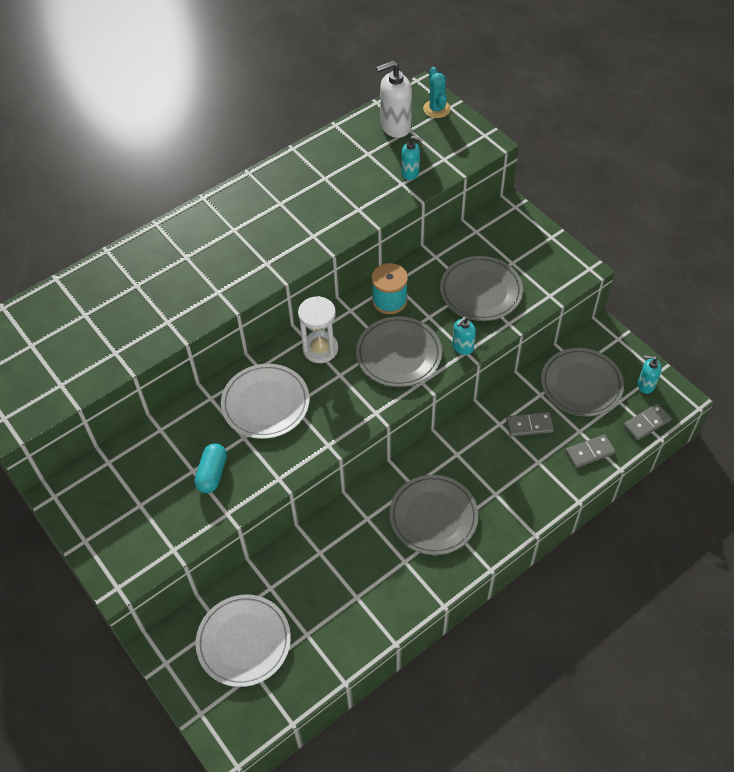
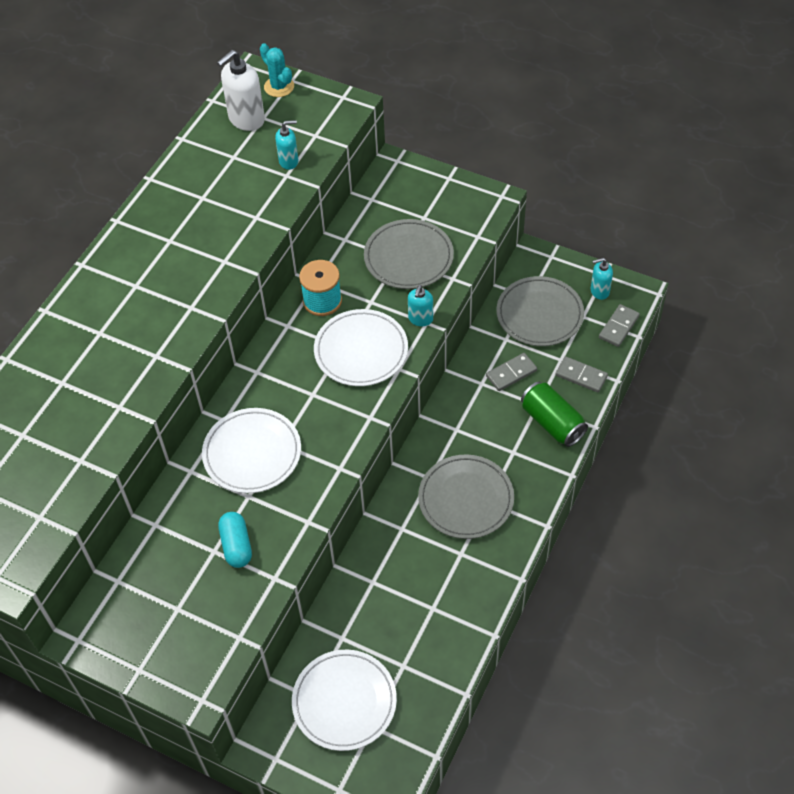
camera: 25 degrees left, 0 degrees up
white hourglass [298,296,338,363] -> none
grey plate [356,316,442,387] -> white plate [314,309,408,386]
grey domino [566,434,616,468] -> grey domino turned 75 degrees clockwise [555,356,608,392]
none -> green can [521,382,588,447]

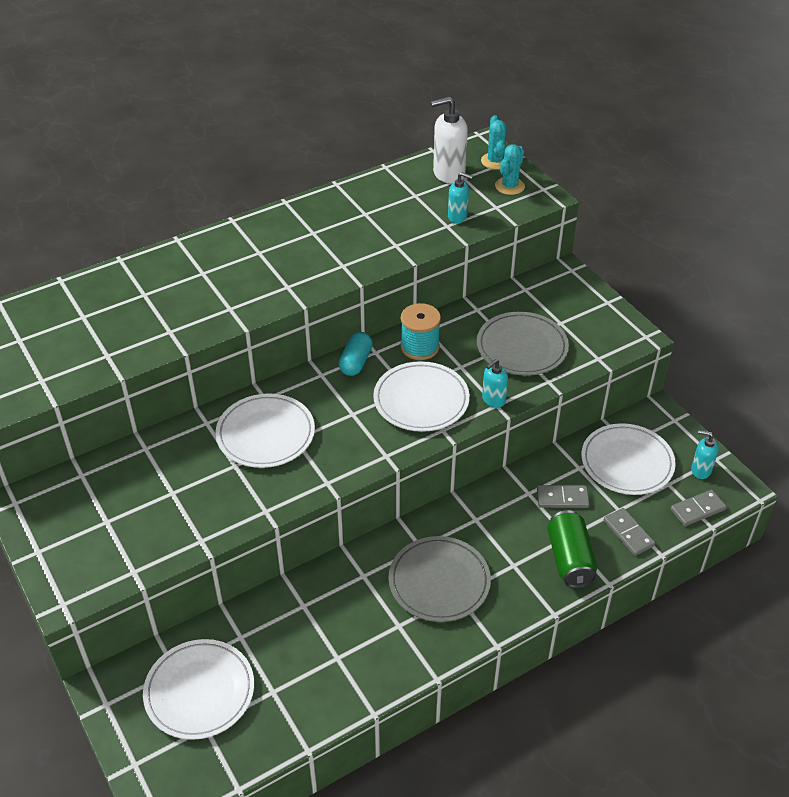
camera: 30 degrees right, 10 degrees down
turquoise capsule [218,512,252,568] -> turquoise capsule moved to [339,332,373,376]
grey plate [496,276,584,346] -> white plate [581,423,676,495]
none -> turquoise cactus [495,144,525,195]

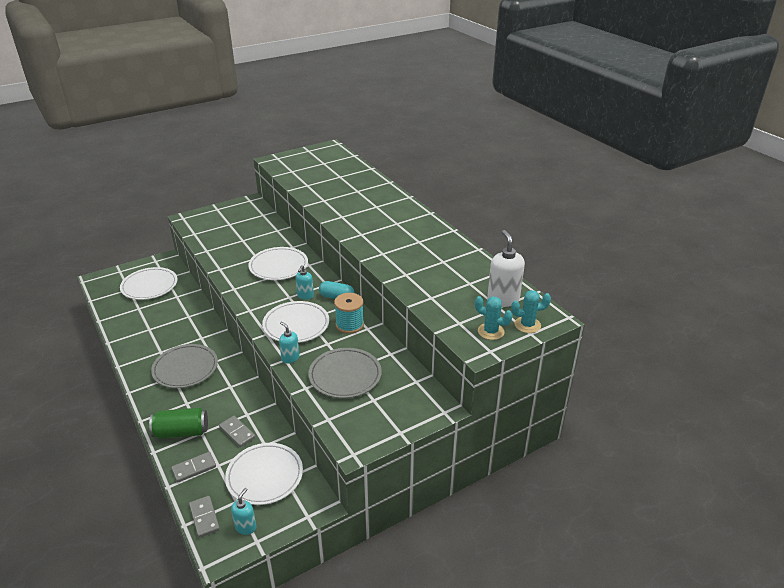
camera: 90 degrees right, 10 degrees down
turquoise soap dispenser [448,172,473,223] -> turquoise soap dispenser moved to [296,265,314,300]
grey domino [537,485,590,508] -> grey domino turned 45 degrees counterclockwise [219,416,255,447]

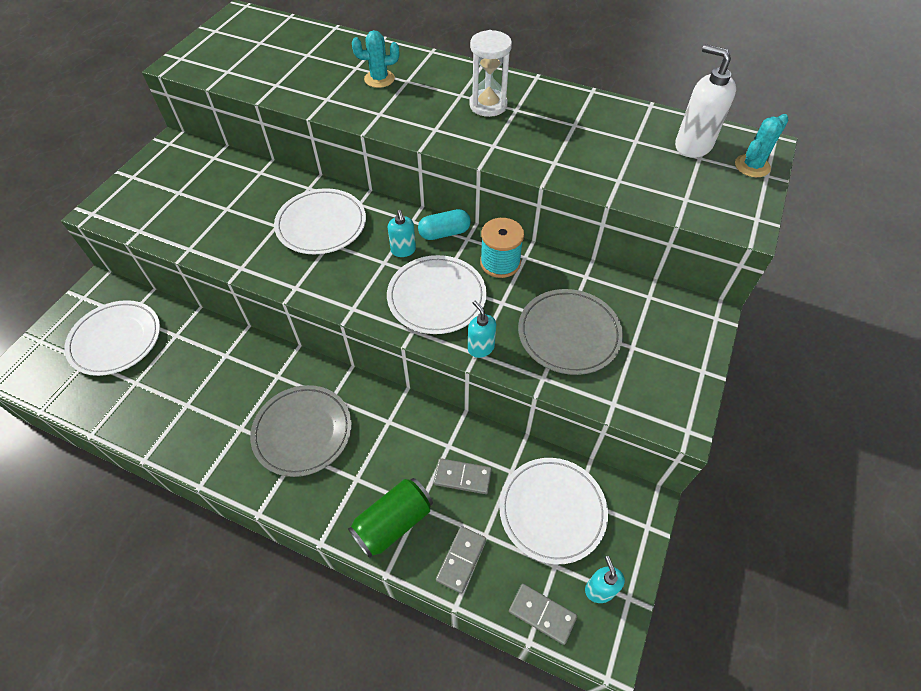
camera: 35 degrees left, 20 degrees up
turquoise soap dispenser [279,321,300,364] -> turquoise soap dispenser turned 45 degrees clockwise [468,300,496,358]
turquoise cactus [475,296,513,340] -> turquoise cactus moved to [352,30,399,88]
none -> white hourglass [469,30,512,117]

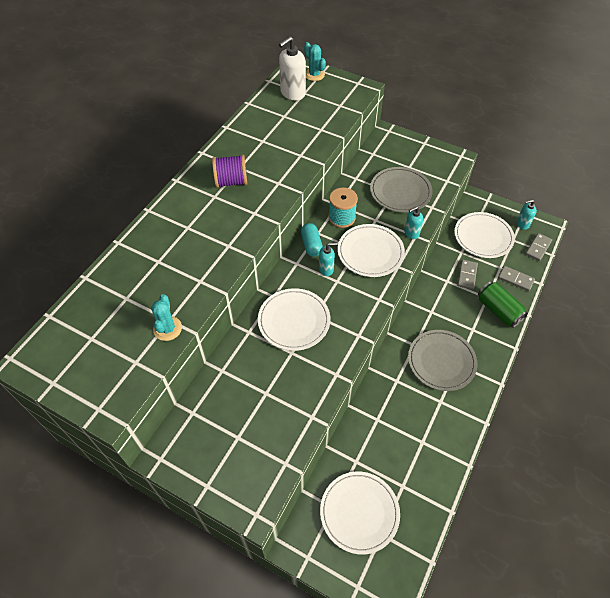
camera: 85 degrees left, 0 degrees up
turquoise cactus [352,30,399,88] -> turquoise cactus moved to [151,294,182,341]
white hourglass [469,30,512,117] -> purple spool [212,155,247,188]

